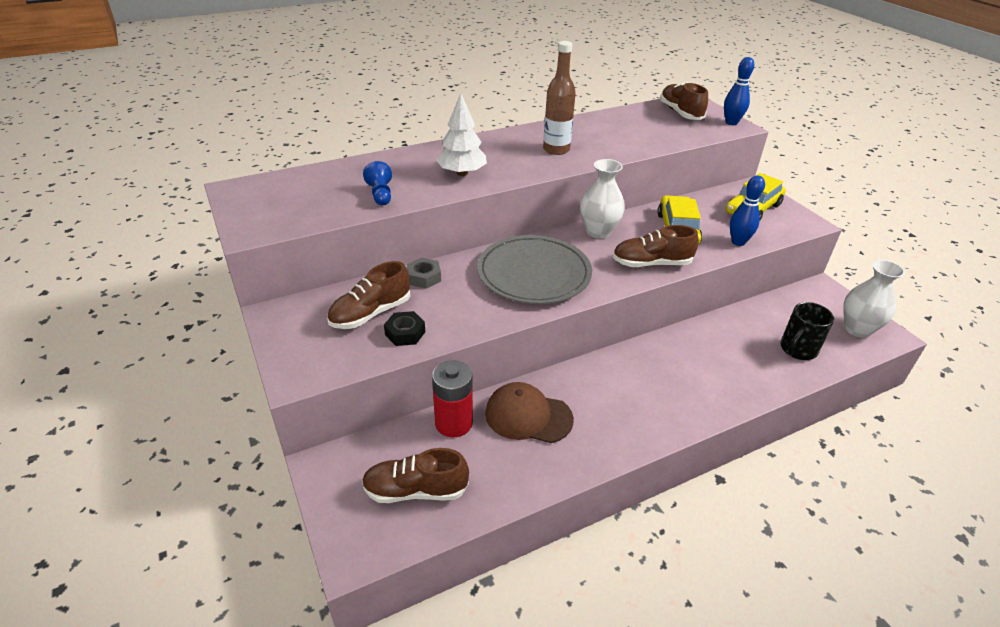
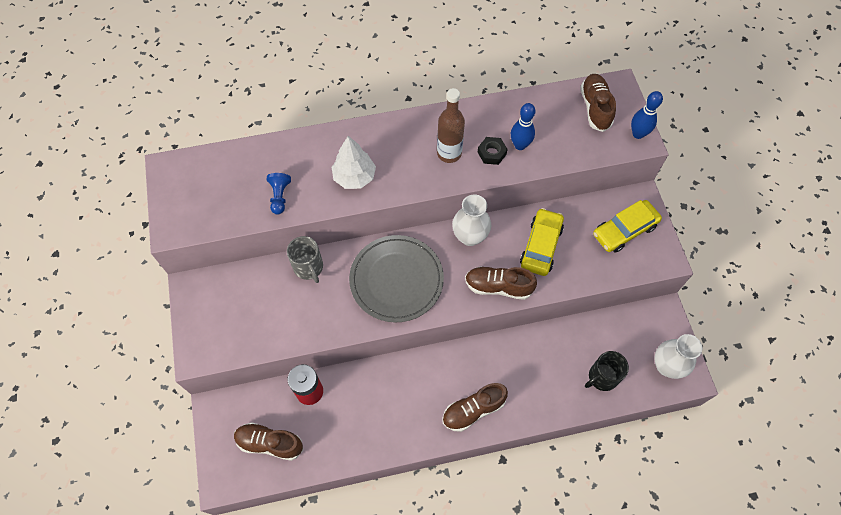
camera: 15 degrees right, 25 degrees up
brown shoe [327,261,410,329] -> brown shoe moved to [442,383,508,432]
black nut [384,311,425,346] -> black nut moved to [478,137,508,165]
grey nut [407,258,441,289] -> grey mug [287,236,323,283]
brown cap [485,382,574,443] -> none
blue bowling pin [730,175,765,246] -> blue bowling pin moved to [511,103,535,150]

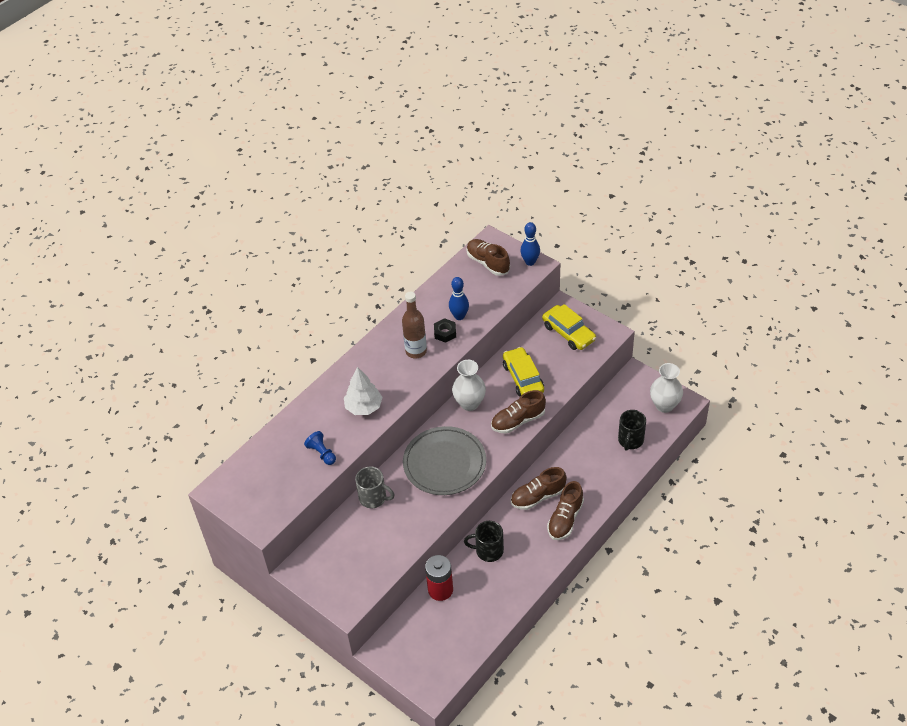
camera: 35 degrees left, 15 degrees down
brown shoe [234,422,303,461] -> brown shoe moved to [511,467,567,510]
yellow car [593,200,662,253] -> yellow car turned 60 degrees counterclockwise [542,304,596,350]
none -> black mug [464,521,504,562]

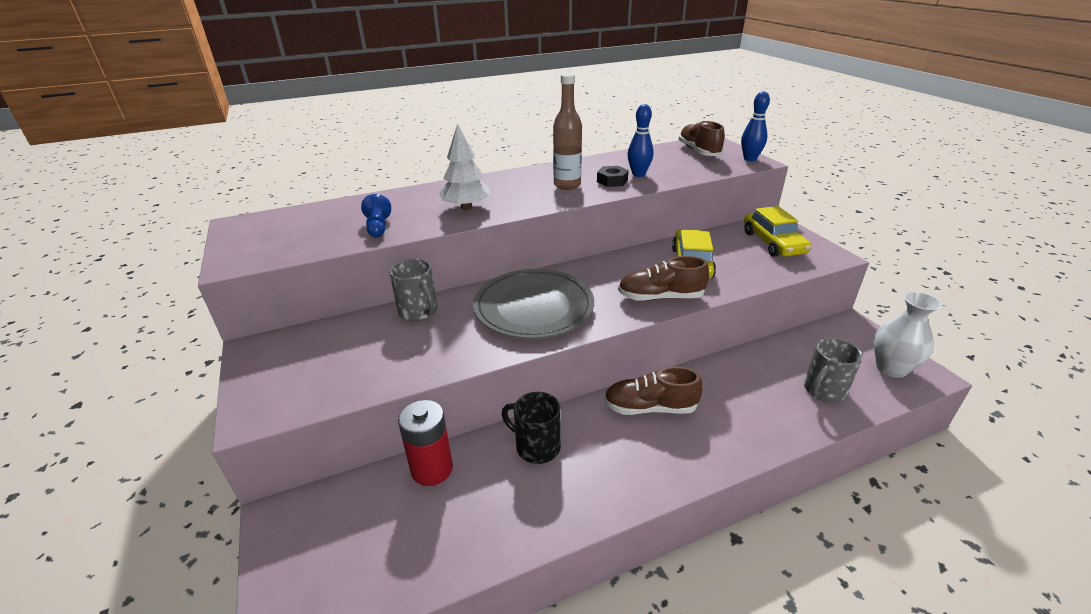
camera: 25 degrees right, 15 degrees down
white vase [452,360,486,411] -> none
brown shoe [547,481,584,540] -> none
black mug [618,410,646,451] -> grey mug [804,338,863,402]

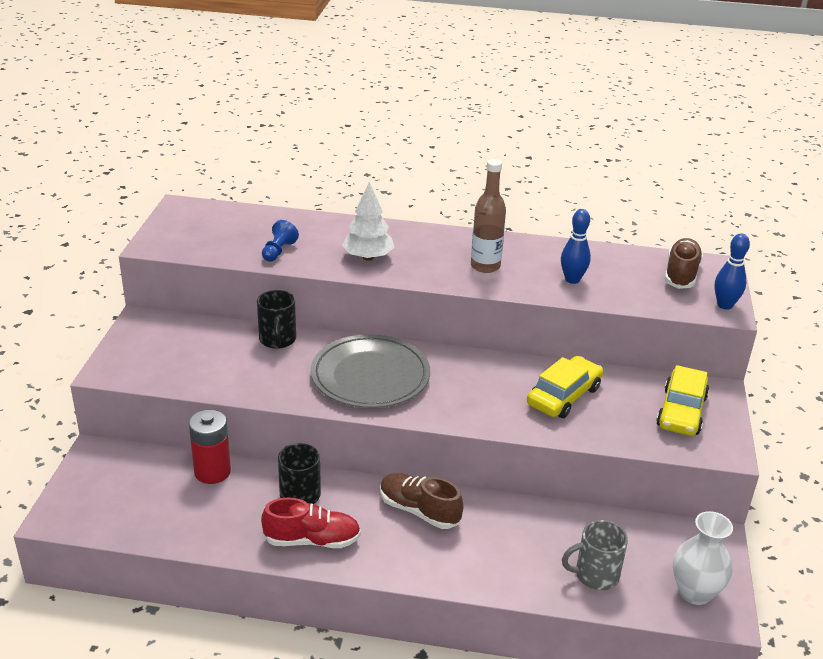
camera: 30 degrees right, 0 degrees up
grey mug [389,259,437,321] -> black mug [257,290,296,349]
black nut [597,166,629,187] -> none
brown shoe [618,256,709,301] -> none
none -> red shoe [261,498,361,548]

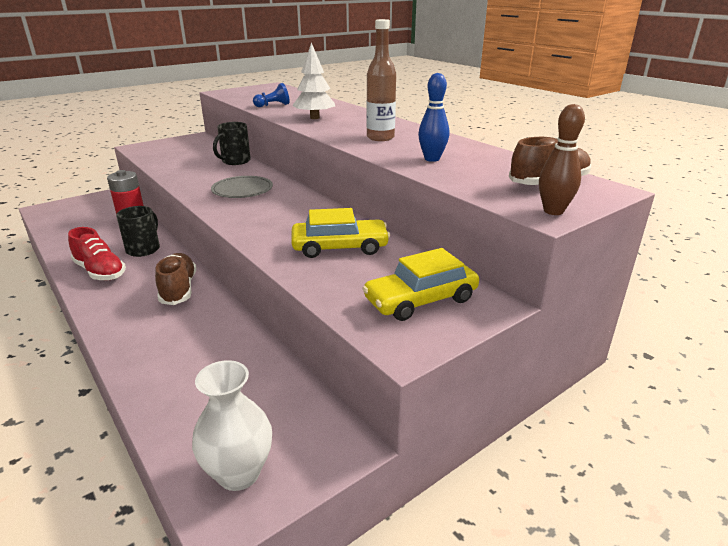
camera: 45 degrees right, 5 degrees down
grey plate [311,334,430,408] -> grey plate [211,176,273,198], size x0.61
grey mug [562,520,628,590] -> none
blue bowling pin [715,233,750,310] -> brown bowling pin [539,104,585,215]

